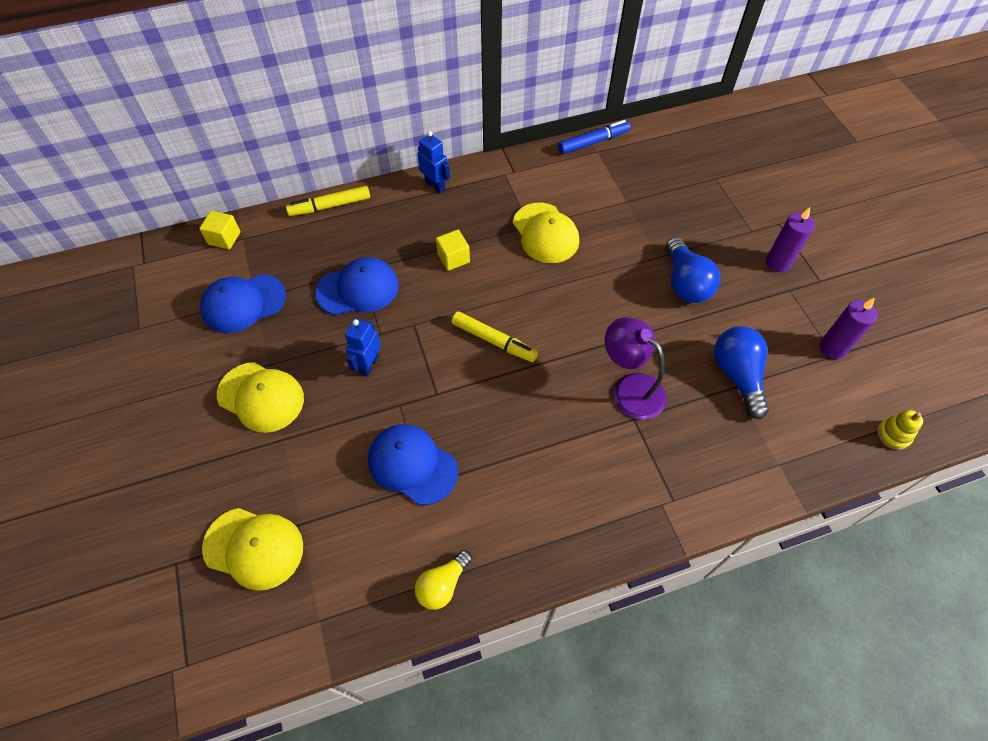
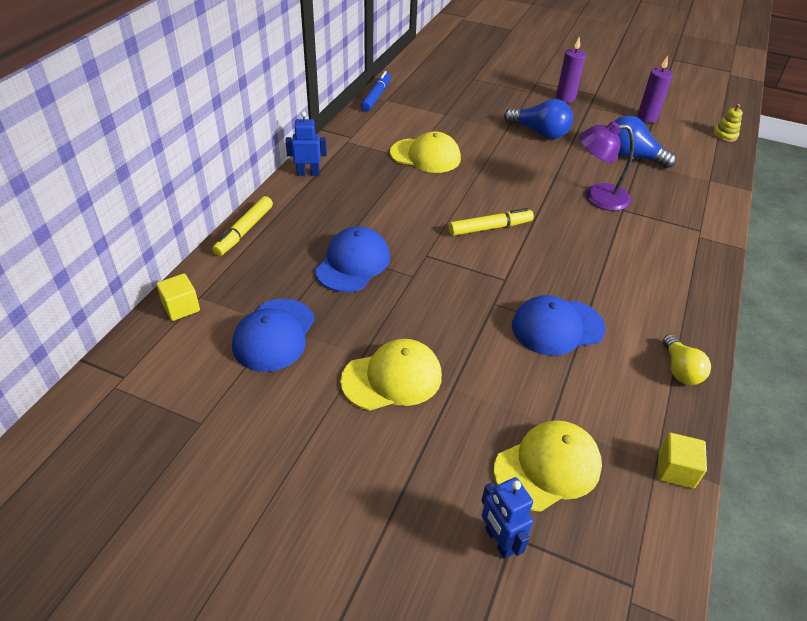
camera: 50 degrees left, 15 degrees down
blue robot [345,318,381,377] -> blue robot moved to [481,477,533,559]
yellow cube [436,230,470,271] -> yellow cube moved to [658,433,707,489]

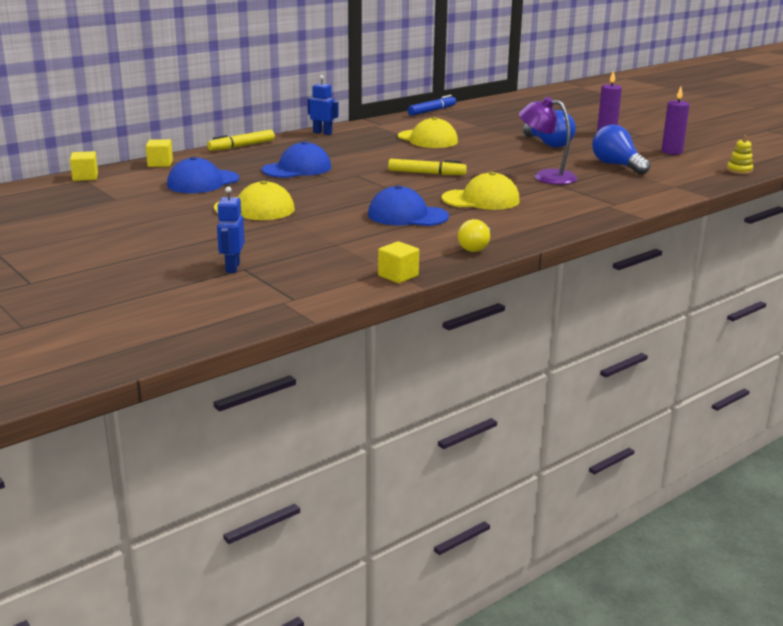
camera: 30 degrees right, 20 degrees down
yellow cap [494,420,602,512] -> yellow cap moved to [442,172,520,210]
none -> yellow cube [70,151,98,181]

